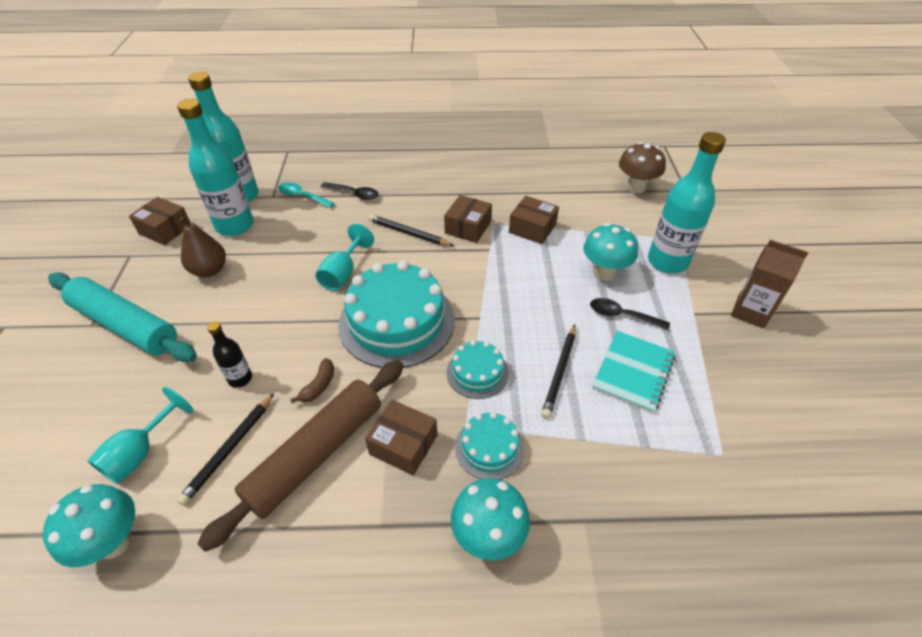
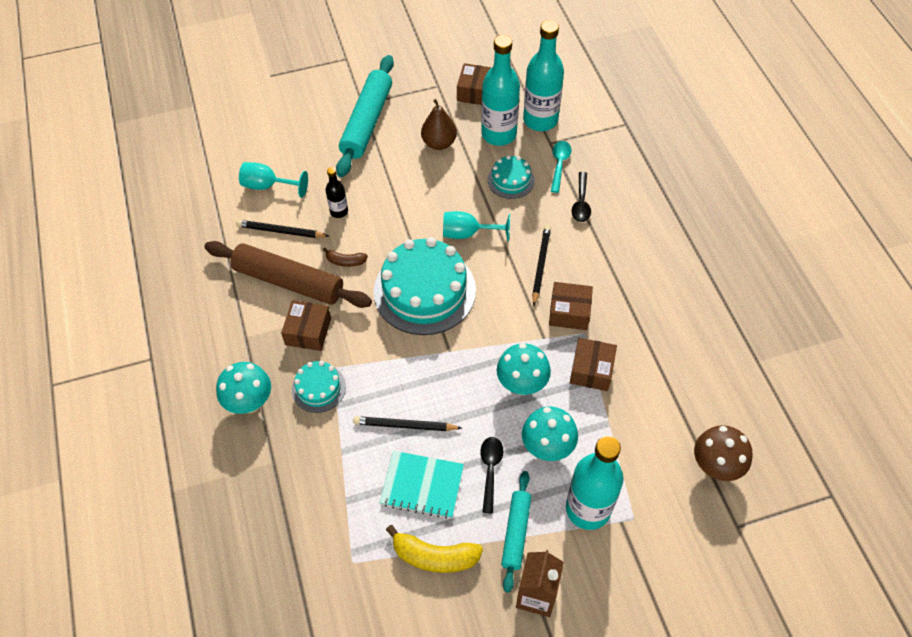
camera: 75 degrees right, 10 degrees up
turquoise mushroom [43,484,135,567] -> turquoise mushroom moved to [497,343,551,395]
turquoise cake [447,340,509,399] -> turquoise cake moved to [488,155,535,199]
none -> yellow banana [386,525,483,573]
none -> turquoise rolling pin [501,471,531,593]

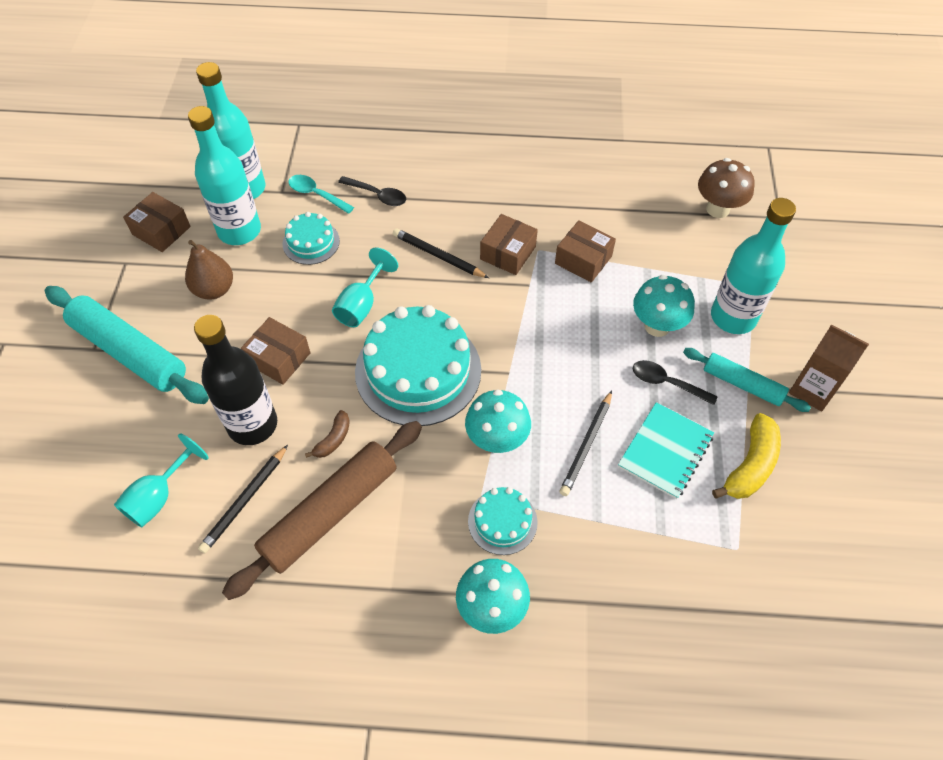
camera: 70 degrees left, 0 degrees up
brown box [281,300,331,351] -> brown box moved to [241,317,310,385]
black bottle [325,167,348,218] -> black bottle [194,315,277,445], size x2.03
turquoise mushroom [497,343,551,395] -> turquoise mushroom moved to [465,390,531,453]

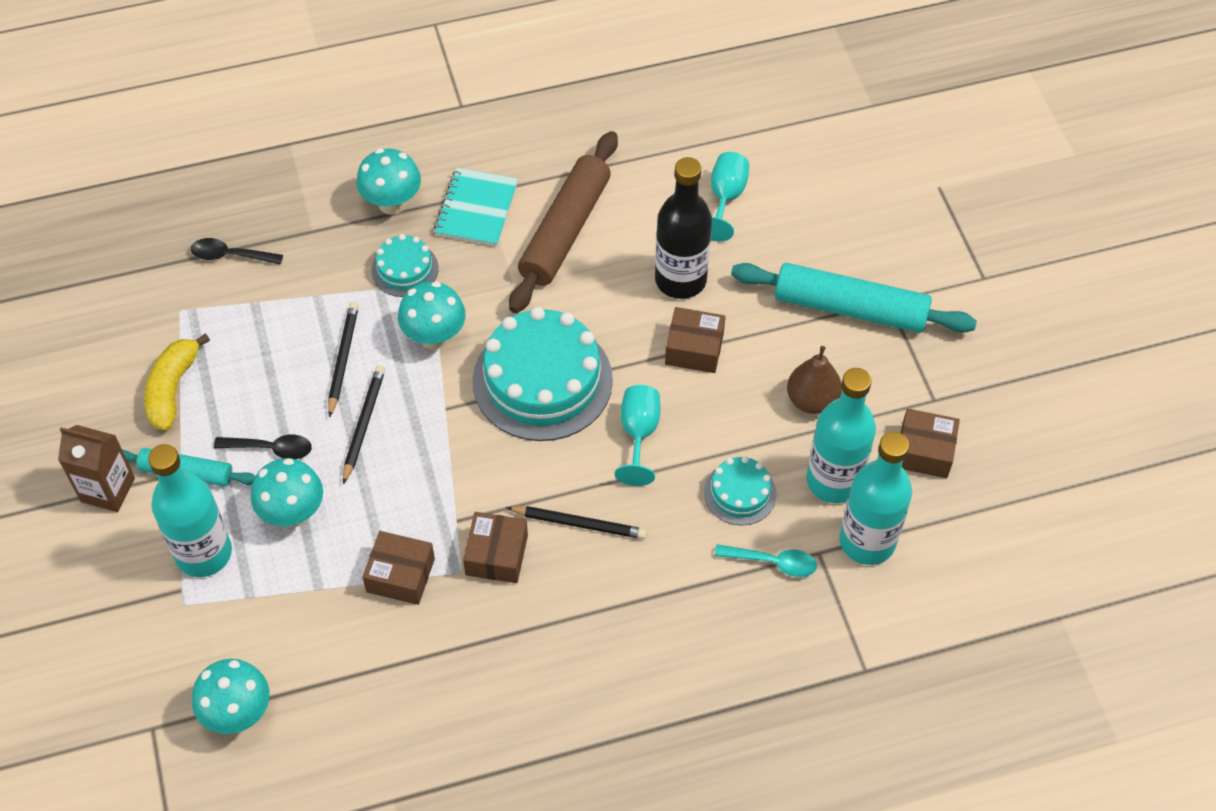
camera: 160 degrees right, 0 degrees up
black pencil [198,445,288,553] -> black pencil moved to [343,365,385,484]
brown banana [305,410,350,458] -> none
black spoon [338,176,406,206] -> black spoon moved to [191,238,283,265]
turquoise notebook [618,402,714,499] -> turquoise notebook moved to [434,168,518,246]
brown mushroom [698,158,755,218] -> turquoise mushroom [192,659,269,734]

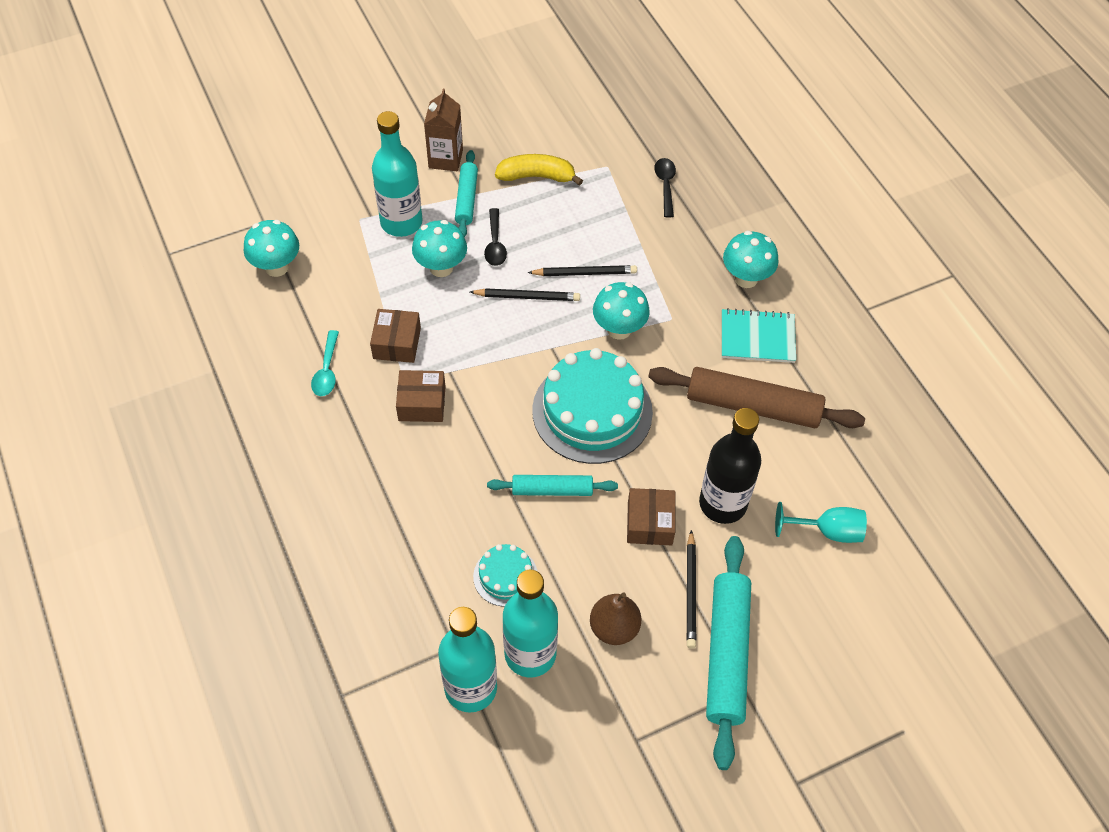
camera: 80 degrees right, 0 degrees up
turquoise cake [372,234,439,297] -> none
black pencil [506,506,647,539] -> black pencil moved to [686,530,697,649]
turquoise goblet [615,385,661,486] -> turquoise rolling pin [487,475,618,496]
turquoise spoon [714,544,817,577] -> turquoise spoon moved to [311,330,339,396]
brown box [901,408,960,478] -> none

